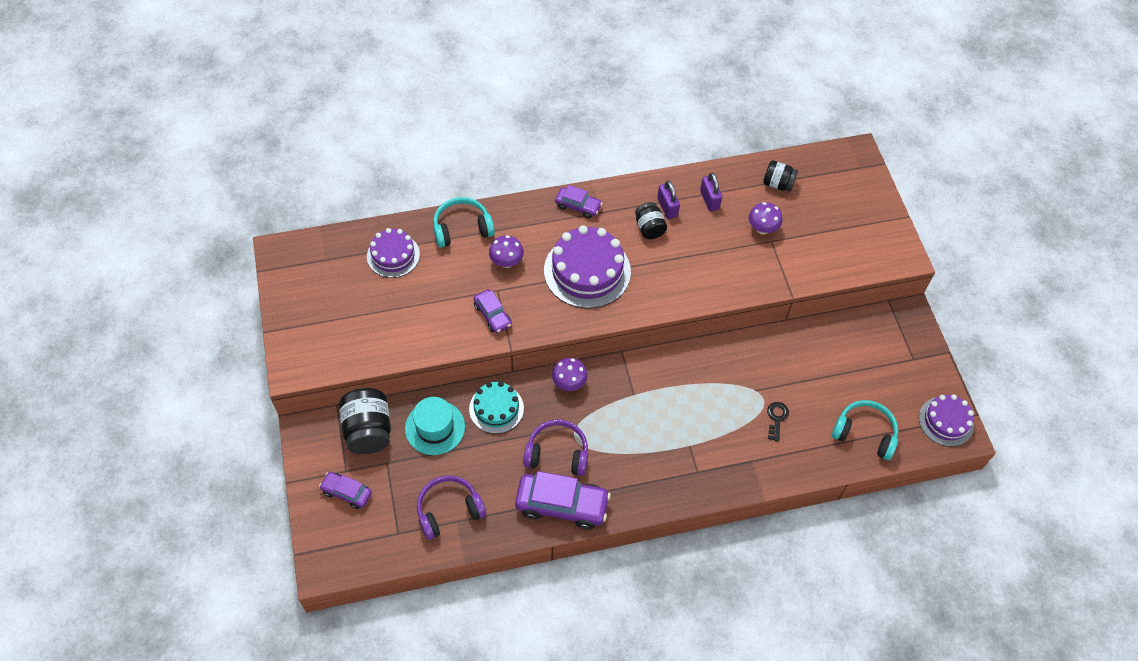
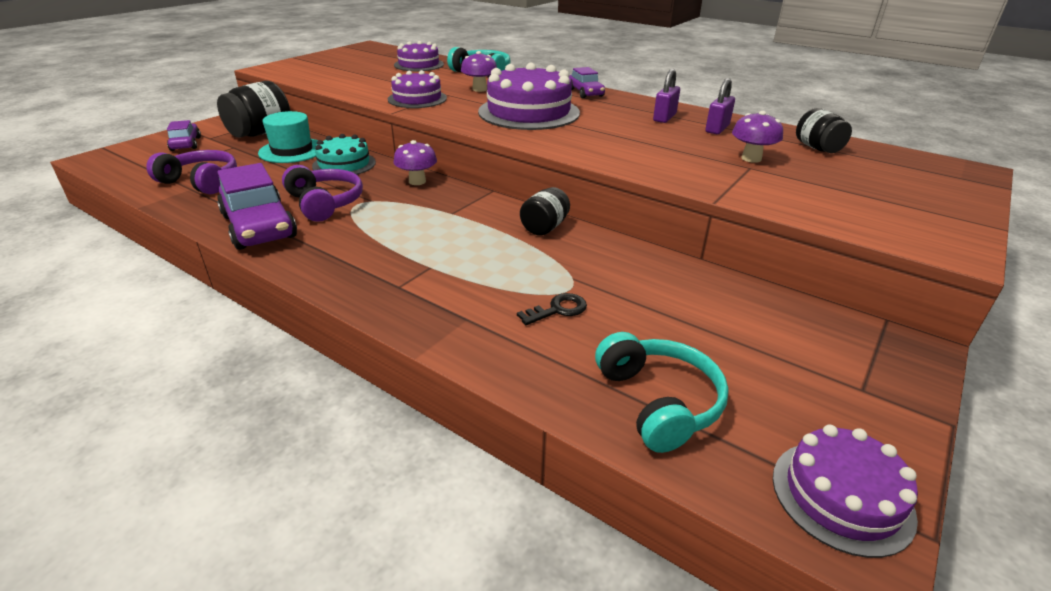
camera: 50 degrees right, 25 degrees down
purple car [473,289,512,333] -> purple cake [388,70,447,108]
black jar [635,202,667,239] -> black jar moved to [520,187,570,236]

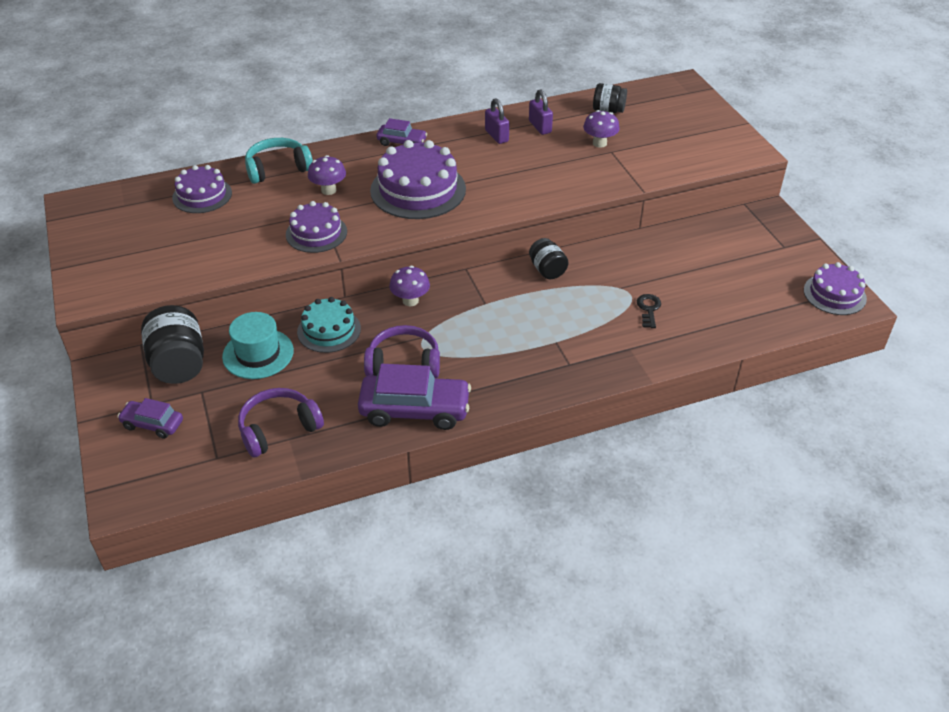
camera: 55 degrees left, 10 degrees up
turquoise headphones [595,332,729,453] -> none

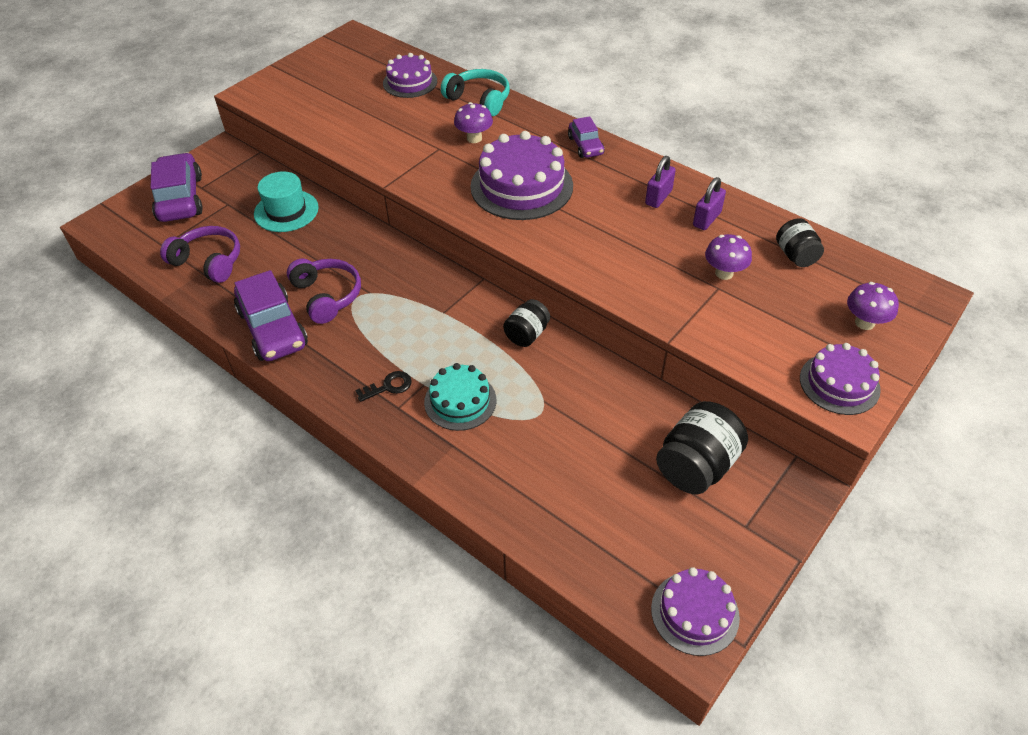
camera: 60 degrees right, 5 degrees up
purple car [117,398,183,439] -> purple car [150,153,203,222], size x1.79
black jar [141,305,204,384] -> black jar moved to [656,401,748,494]
purple cake [286,201,347,253] -> purple cake moved to [800,343,881,415]
turquoise cake [297,297,361,353] -> turquoise cake moved to [424,363,496,431]
purple mushroom [389,266,430,306] -> purple mushroom moved to [847,282,899,330]
black key [637,294,661,328] -> black key moved to [355,371,412,402]

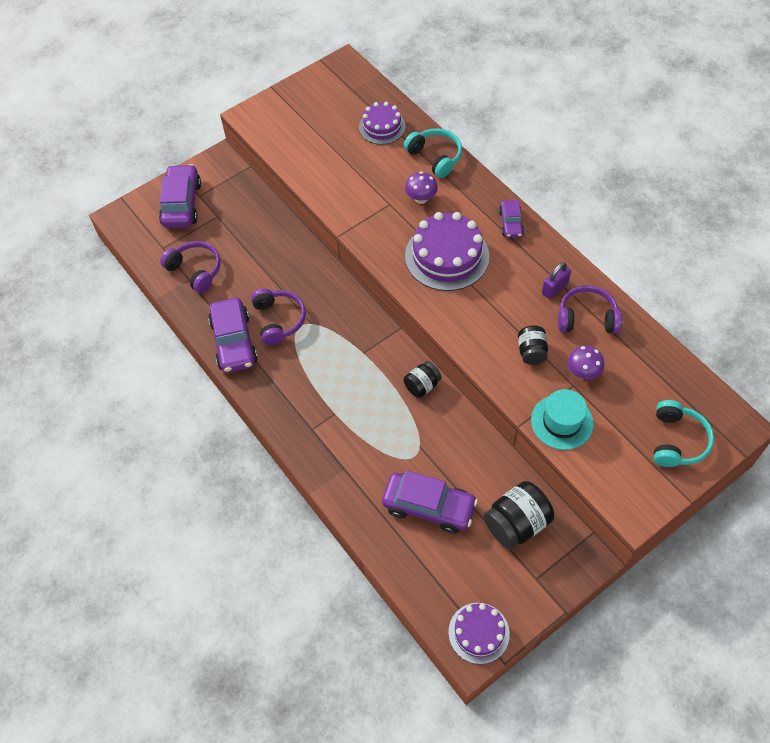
camera: 15 degrees right, 10 degrees up
turquoise hat [254,171,319,232] -> turquoise hat moved to [531,389,594,450]
black key [355,371,412,402] -> none
turquoise cake [424,363,496,431] -> none
purple padlock [693,177,726,230] -> purple headphones [558,285,622,334]
black jar [776,218,824,267] -> black jar moved to [518,325,548,365]
purple cake [800,343,881,415] -> none
purple mushroom [847,282,899,330] -> turquoise headphones [654,400,714,467]
none -> purple car [382,470,478,534]

